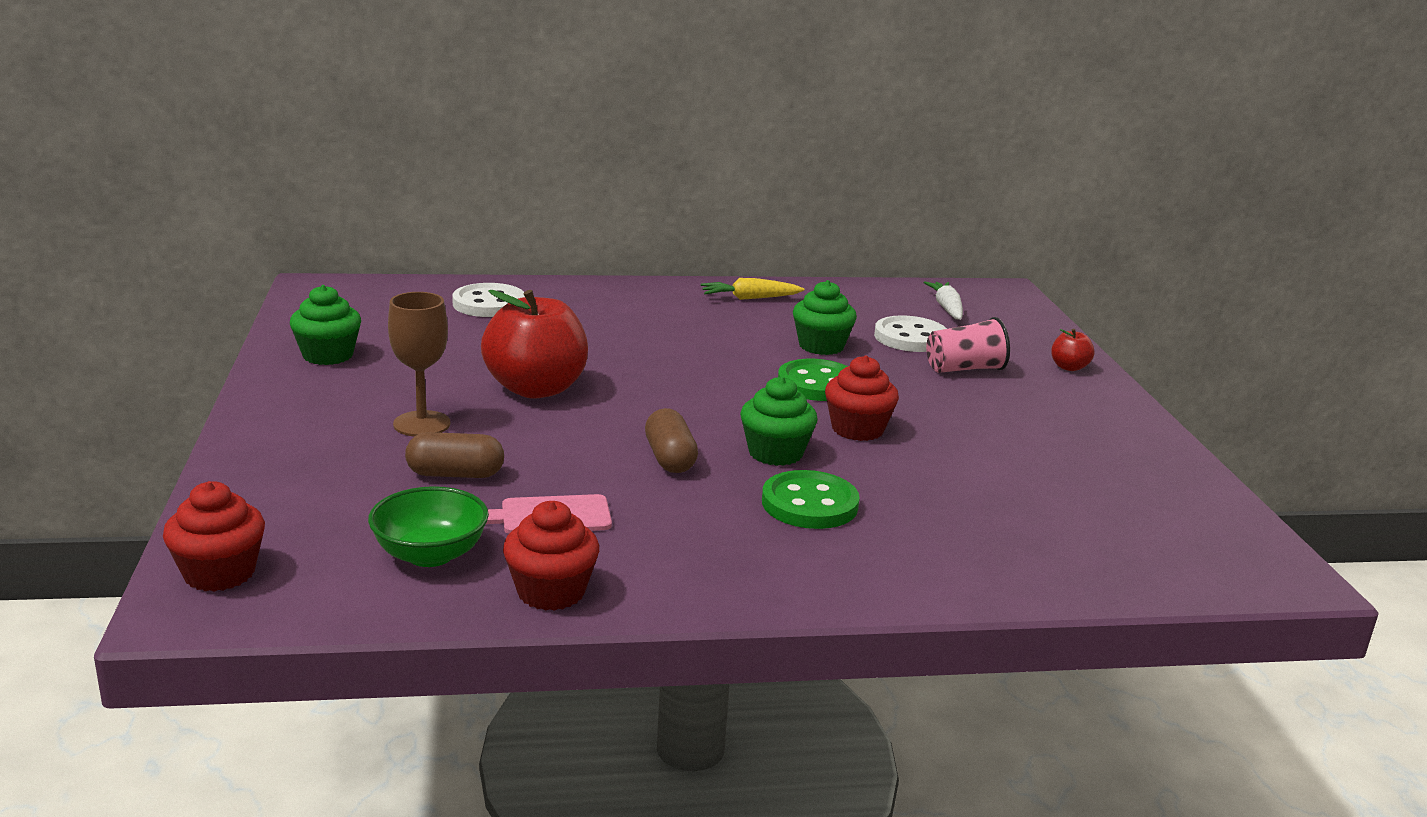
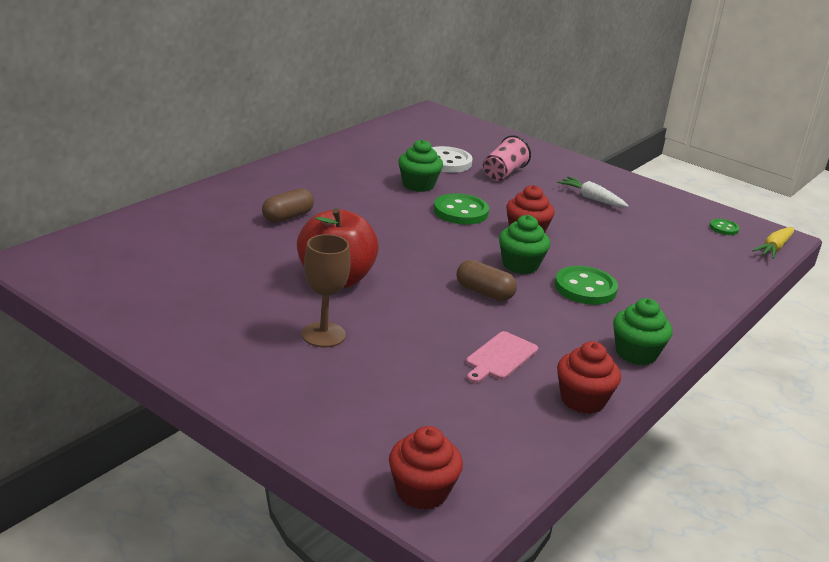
camera: 45 degrees left, 5 degrees up
green cupcake [290,285,361,365] -> green cupcake moved to [613,298,673,365]
green bowl [368,486,489,567] -> none
brown capsule [405,432,504,478] -> brown capsule moved to [262,188,314,223]
white button [452,283,525,317] -> none
yellow carrot [701,278,804,300] -> yellow carrot moved to [752,227,794,259]
white carrot [923,281,963,320] -> white carrot moved to [557,176,629,207]
red apple [1051,329,1095,371] -> none
none -> green button [710,219,739,235]

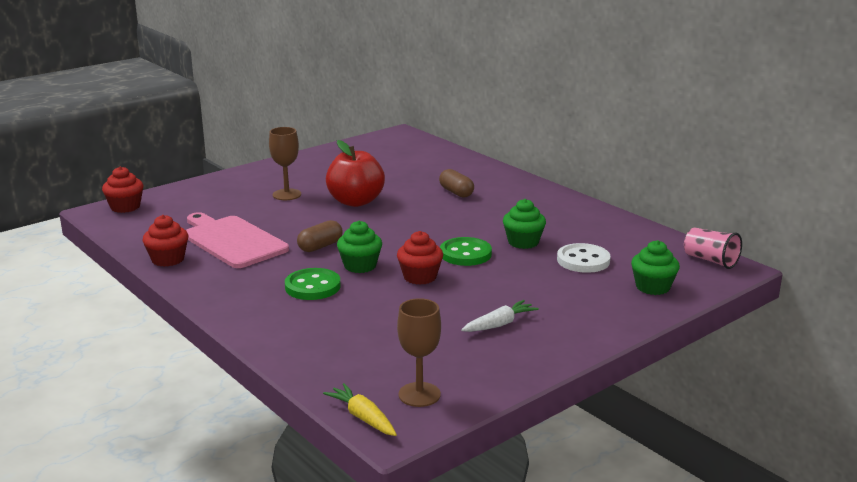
camera: 105 degrees right, 5 degrees down
pink cutting board [466,331,538,383] -> pink cutting board [186,212,289,268], size x1.98
pink cup [483,135,531,181] -> pink cup moved to [684,227,742,269]
green cupcake [613,298,673,365] -> green cupcake moved to [631,240,680,295]
green button [710,219,739,235] -> brown goblet [397,298,441,407]

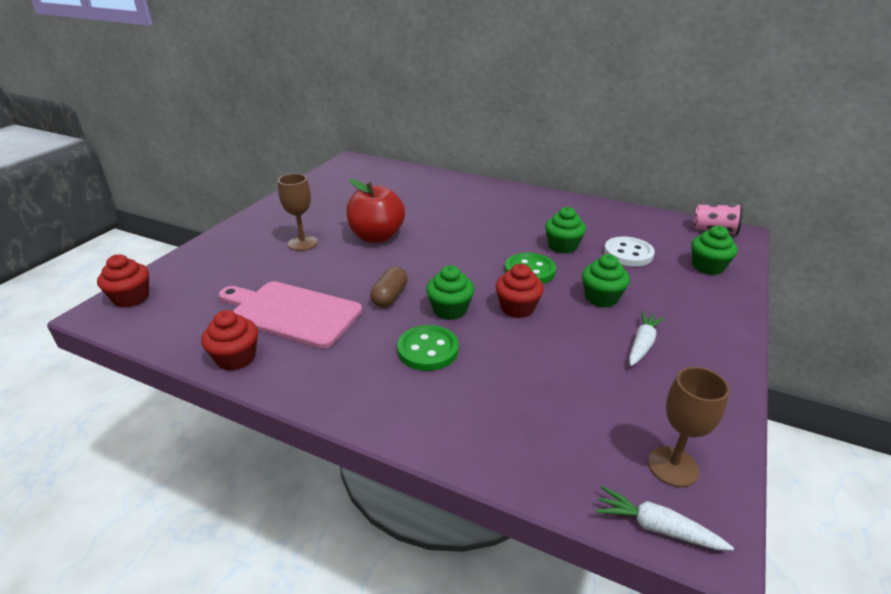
camera: 25 degrees left, 10 degrees up
yellow carrot [323,383,397,436] -> white carrot [595,486,734,551]
brown capsule [439,169,474,198] -> none
none -> green cupcake [582,254,630,307]

